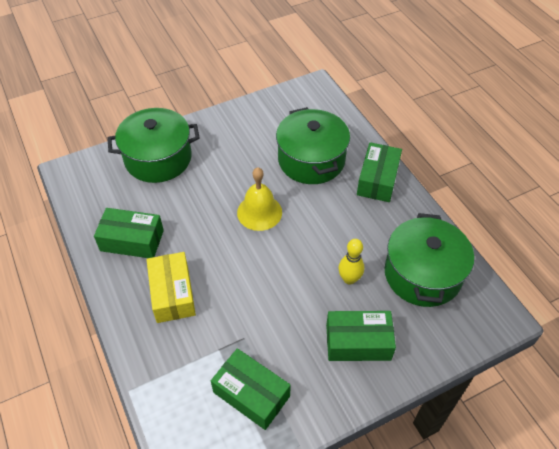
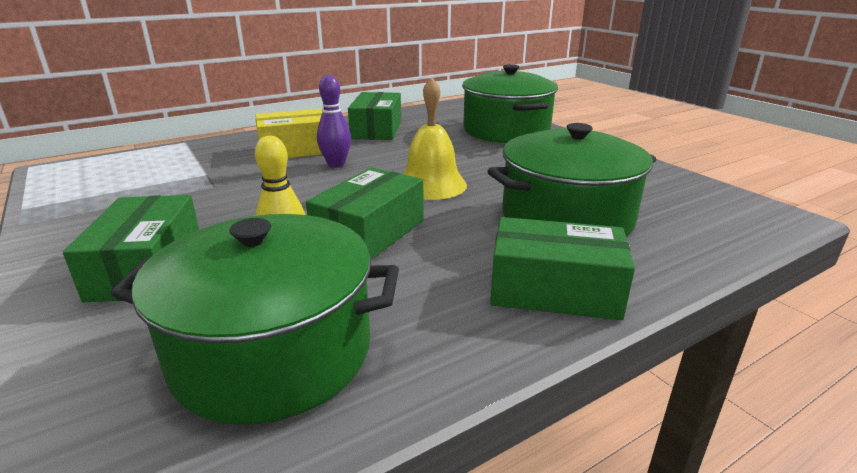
camera: 85 degrees right, 25 degrees down
green box [211,348,291,430] -> green box moved to [306,167,424,260]
none -> purple bowling pin [317,75,351,168]

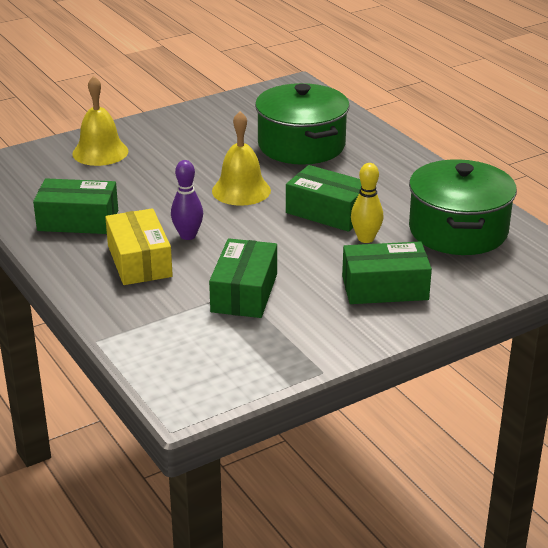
camera: 90 degrees left, 5 degrees up
green pot [462,64,558,143] -> yellow bell [72,76,128,166]
green box [490,217,635,320] -> green box moved to [209,238,277,318]

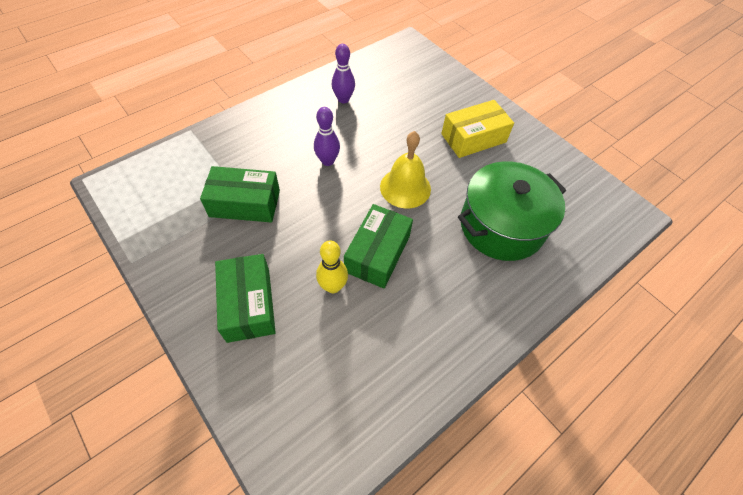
camera: 80 degrees right, 25 degrees up
green box [33,178,118,234] -> purple bowling pin [332,44,355,103]
yellow bell [72,76,128,166] -> none
yellow box [105,208,173,285] -> yellow box moved to [441,100,514,158]
green pot [409,159,517,255] -> none

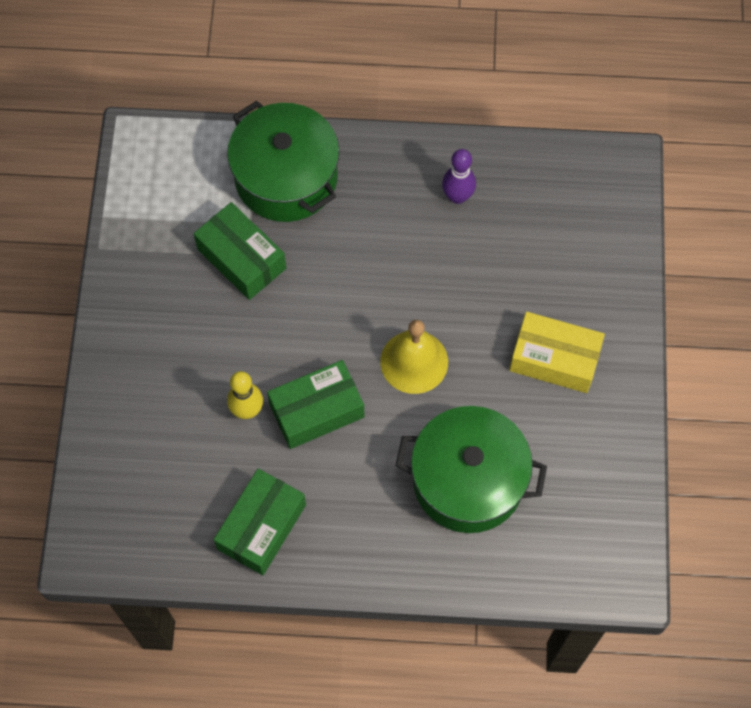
camera: 45 degrees right, 10 degrees up
green box [215,254,276,343] -> green box moved to [213,469,306,575]
purple bowling pin [314,107,340,166] -> none
none -> green pot [227,101,339,222]

